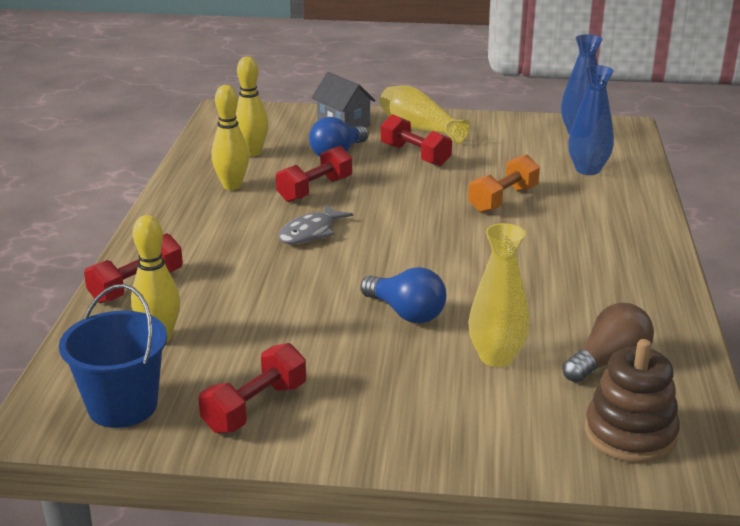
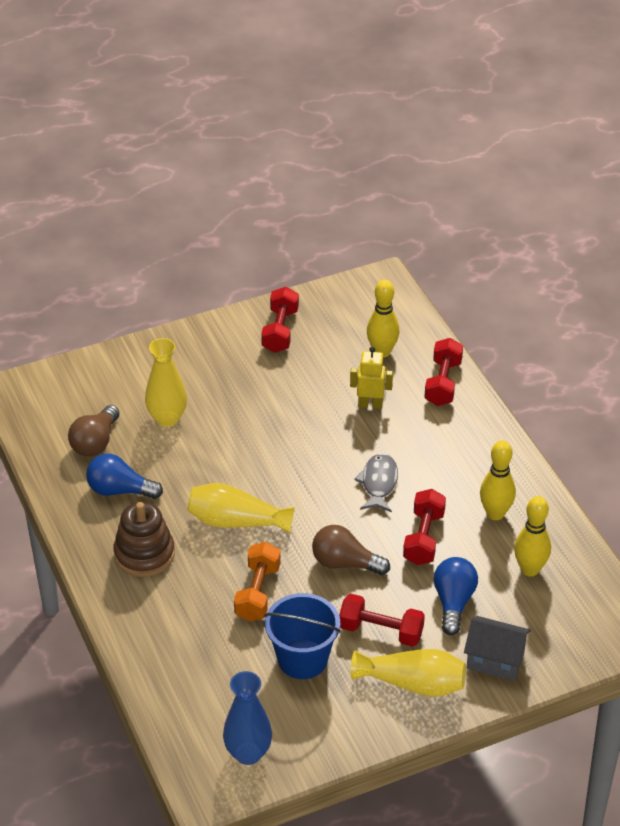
camera: 150 degrees right, 15 degrees up
blue bucket [59,284,167,428] -> blue bucket moved to [264,593,341,679]
blue light bulb [360,267,446,324] -> blue light bulb moved to [86,454,163,499]
blue vase [568,65,614,175] -> none
brown stacking toy [585,339,680,463] -> brown stacking toy moved to [113,502,175,577]
none -> yellow vase [187,483,294,533]
none -> brown light bulb [312,525,390,575]
none -> yellow robot [350,347,393,409]

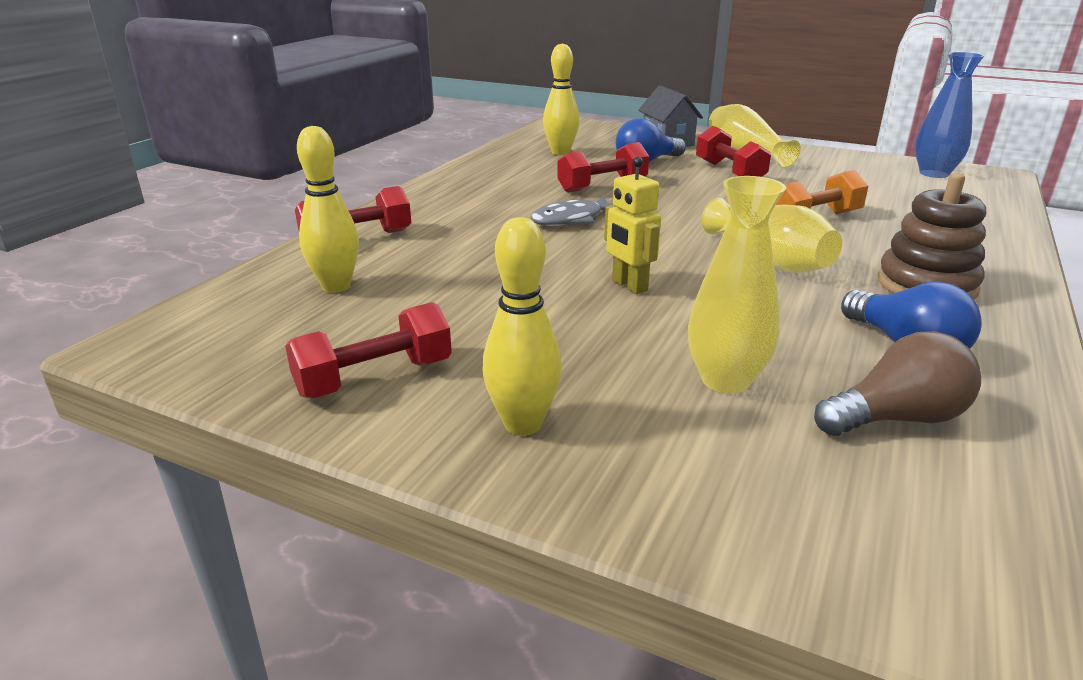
camera: 130 degrees left, 15 degrees down
blue bucket [264,593,341,679] -> none
brown light bulb [312,525,390,575] -> none
yellow robot [350,347,393,409] -> yellow robot moved to [604,157,661,294]
yellow bowling pin [480,441,516,520] -> yellow bowling pin moved to [483,217,562,436]

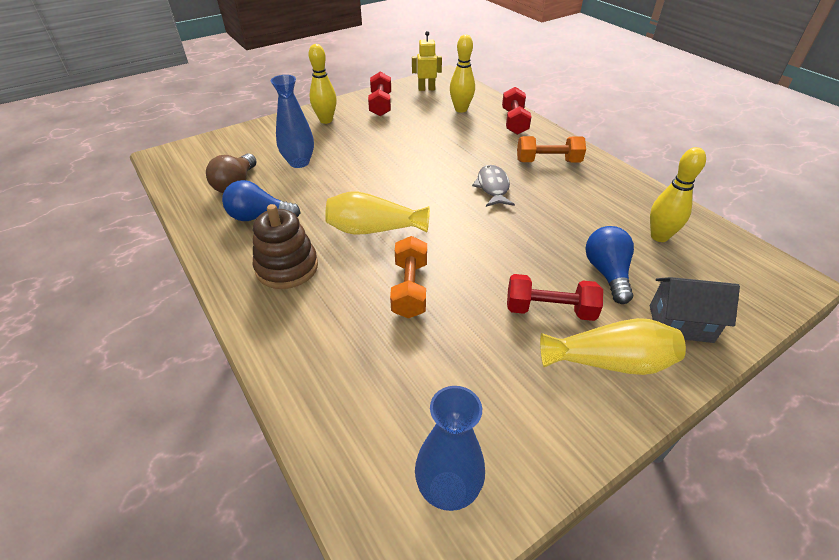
camera: 120 degrees right, 15 degrees up
red dumbbell [557,142,649,193] -> none
yellow robot [604,157,661,294] -> yellow robot moved to [412,31,442,91]
yellow vase [688,176,786,394] -> blue vase [271,75,314,168]
none -> orange dumbbell [517,136,586,162]

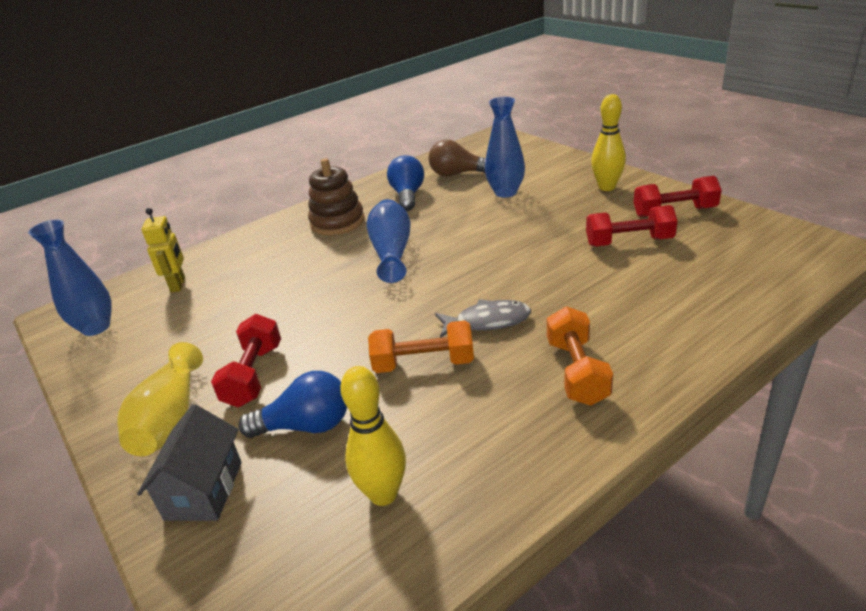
camera: 90 degrees right, 10 degrees down
yellow vase [325,191,430,235] -> blue vase [367,199,411,283]
orange dumbbell [390,236,427,318] -> orange dumbbell moved to [368,320,474,373]
yellow robot [412,31,442,91] -> yellow robot moved to [142,208,185,293]
yellow bowling pin [450,35,475,113] -> none
red dumbbell [502,87,532,135] -> red dumbbell moved to [586,205,677,246]

